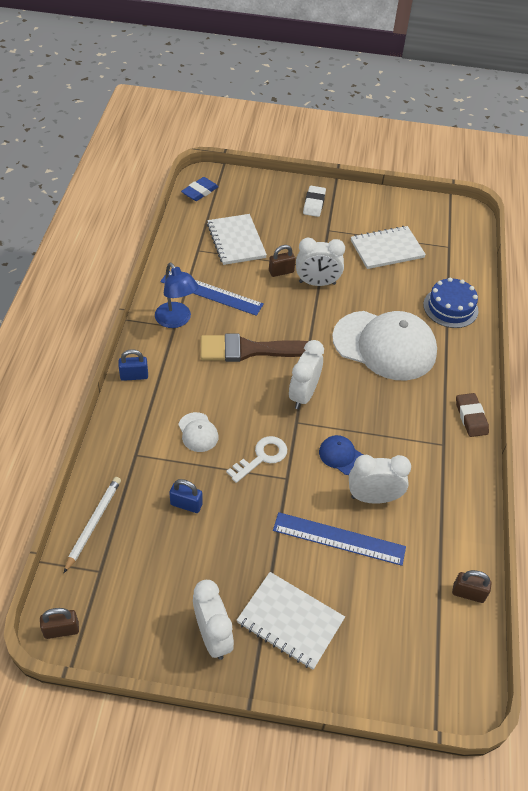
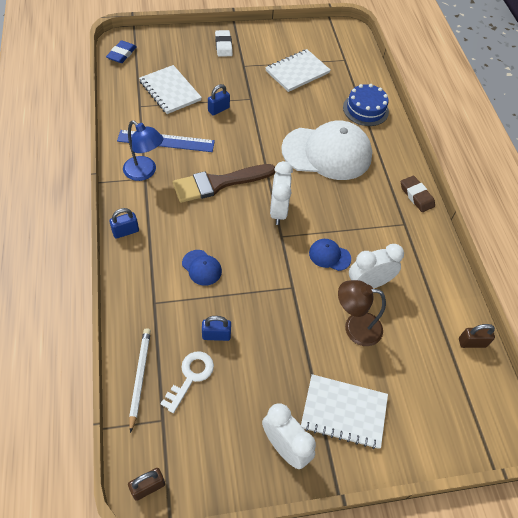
camera: 20 degrees left, 5 degrees up
white cap [178,412,218,452] -> blue cap [182,250,222,286]
white key [226,436,287,483] -> white key moved to [161,352,214,413]
brown padlock [269,245,296,277] -> blue padlock [208,84,230,115]
blue ruler [273,512,406,566] -> brown lamp [338,280,386,346]
white clock [296,238,345,286] -> none

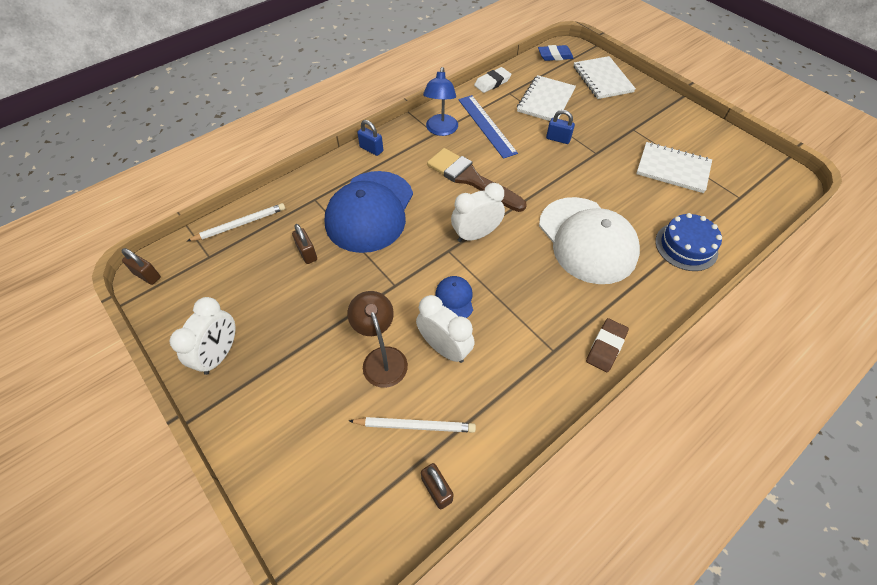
camera: 65 degrees right, 0 degrees up
white key [161,352,214,413] -> none
blue cap [182,250,222,286] -> blue cap [324,171,413,253], size x2.40
blue padlock [202,316,231,341] -> brown padlock [292,224,317,264]
white eraser [215,30,233,57] -> white eraser moved to [474,67,511,93]
white notebook [301,374,388,449] -> white notebook moved to [574,56,636,99]
none -> white pencil [349,417,476,433]

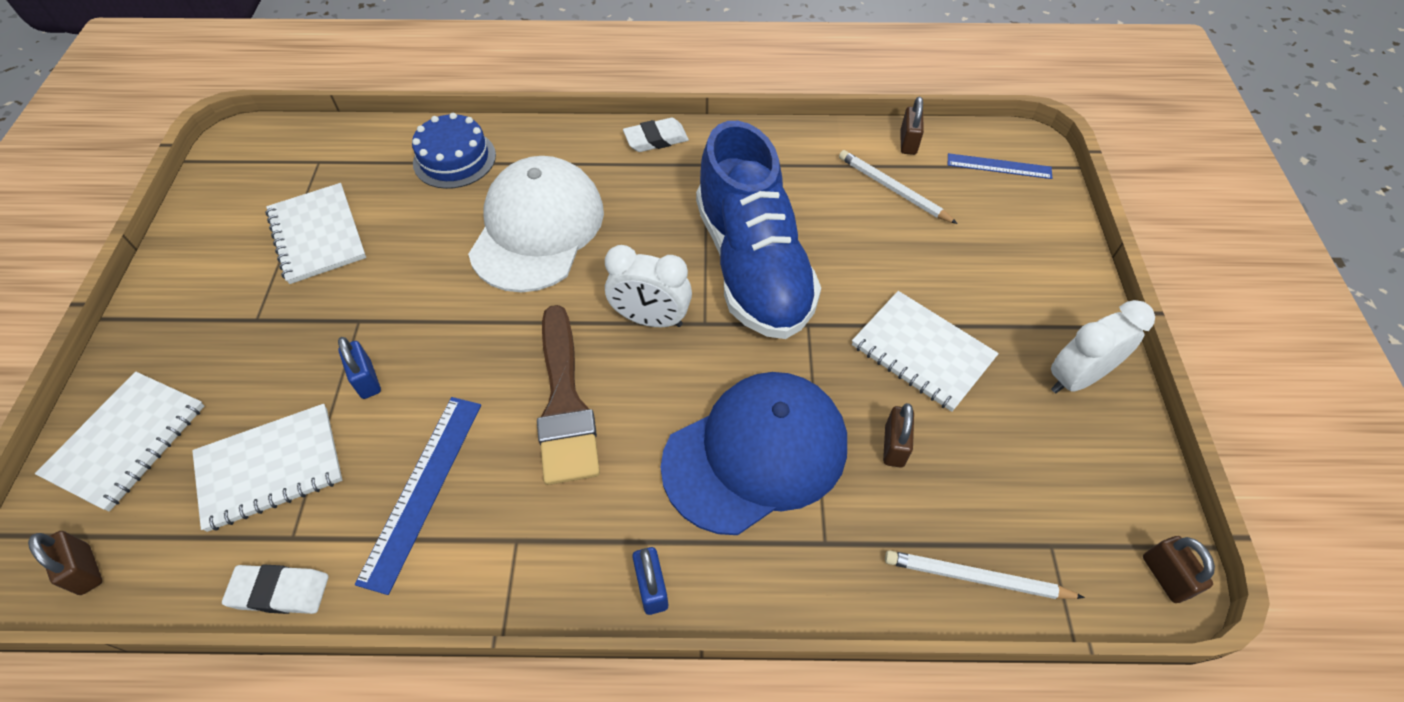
camera: 140 degrees left, 0 degrees up
brown lamp [347,291,408,388] -> none
white clock [416,295,475,363] -> none
blue lamp [423,67,458,136] -> none
blue cap [436,276,473,318] -> blue shoe [696,121,821,339]
blue eraser [538,45,574,61] -> brown padlock [28,531,102,595]
brown eraser [586,318,629,372] -> white eraser [623,118,689,152]
none -> white notebook [852,291,999,412]
none -> blue ruler [948,153,1052,179]

